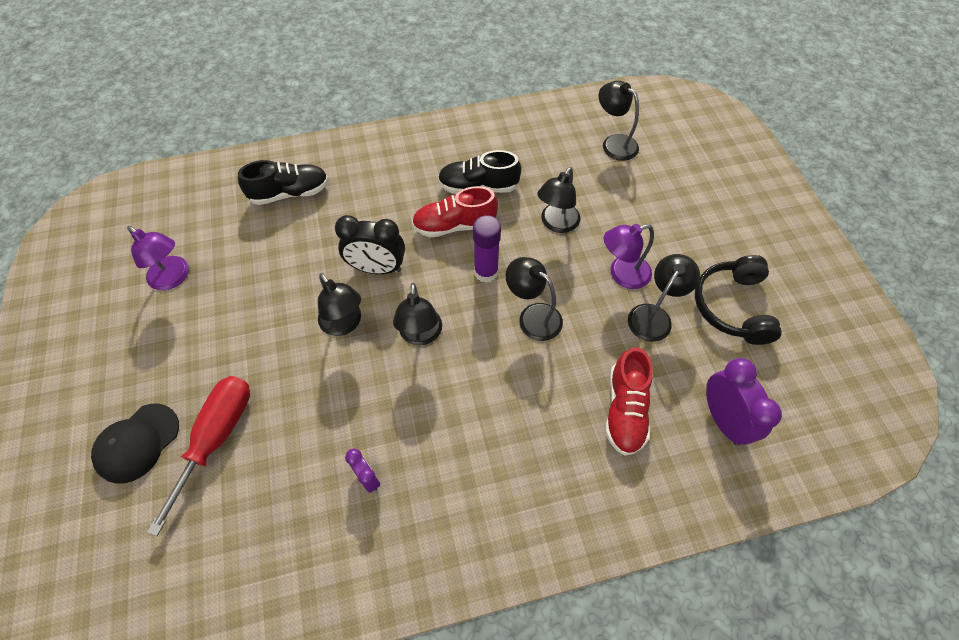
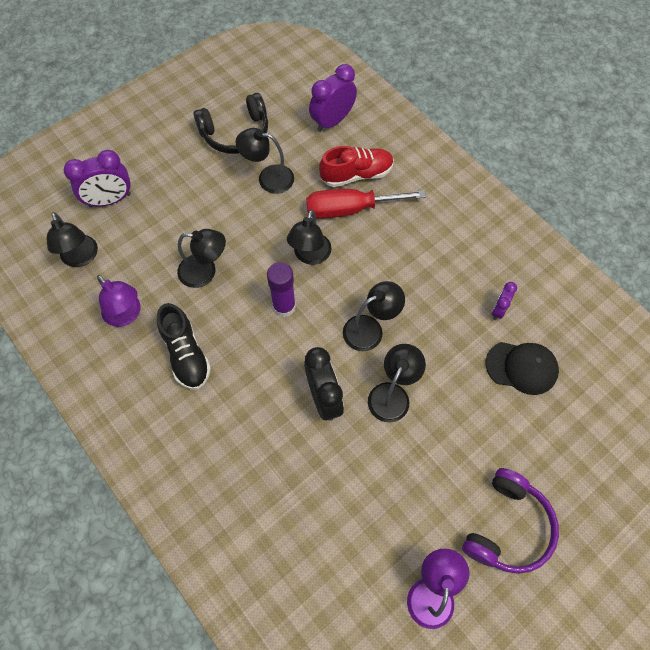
camera: 115 degrees left, 5 degrees up
black cap [91,404,179,484] -> black cap moved to [485,342,559,395]
red screwdriver [147,376,250,536] -> red screwdriver moved to [306,189,426,219]
black shoe [238,160,329,205] -> none
red shoe [412,186,498,237] -> none
black lamp [599,81,639,161] -> black lamp turned 45 degrees counterclockwise [47,212,98,267]
purple lamp [604,224,654,289] -> purple lamp moved to [97,275,140,327]
none -> purple clock [64,150,131,207]
none -> purple headphones [462,468,559,574]

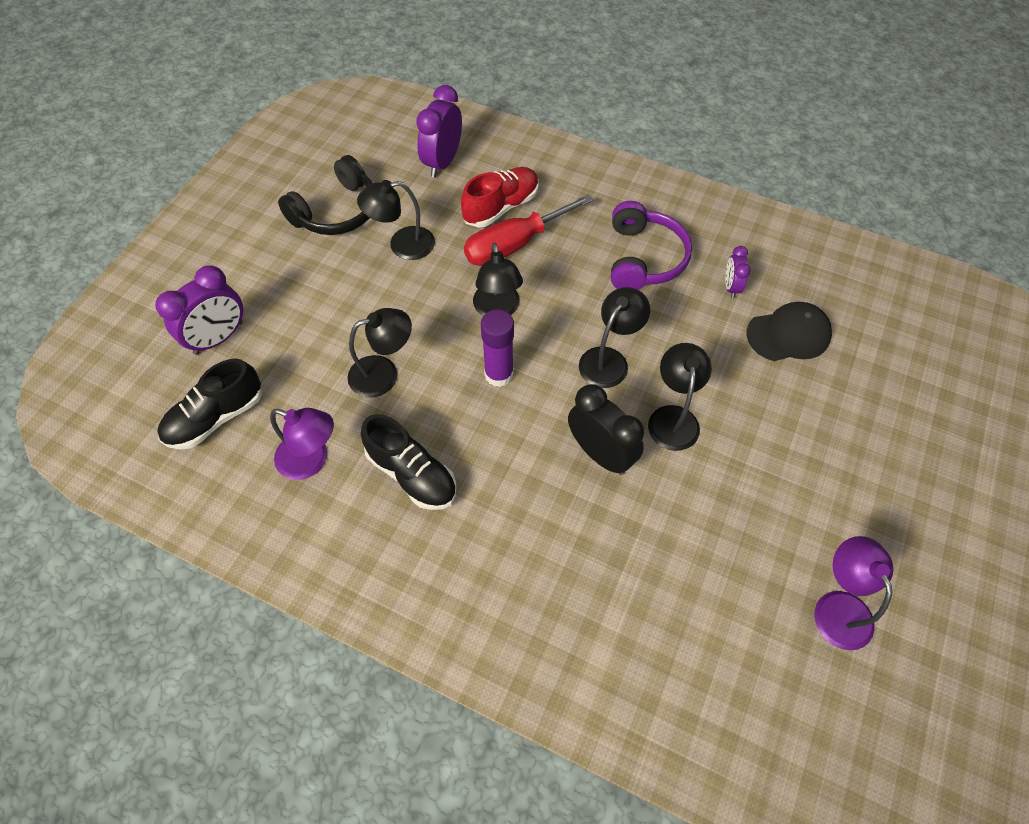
camera: 25 degrees left, 5 degrees down
black lamp [47,212,98,267] -> black shoe [157,358,262,449]
purple headphones [462,468,559,574] -> purple headphones moved to [611,201,692,290]

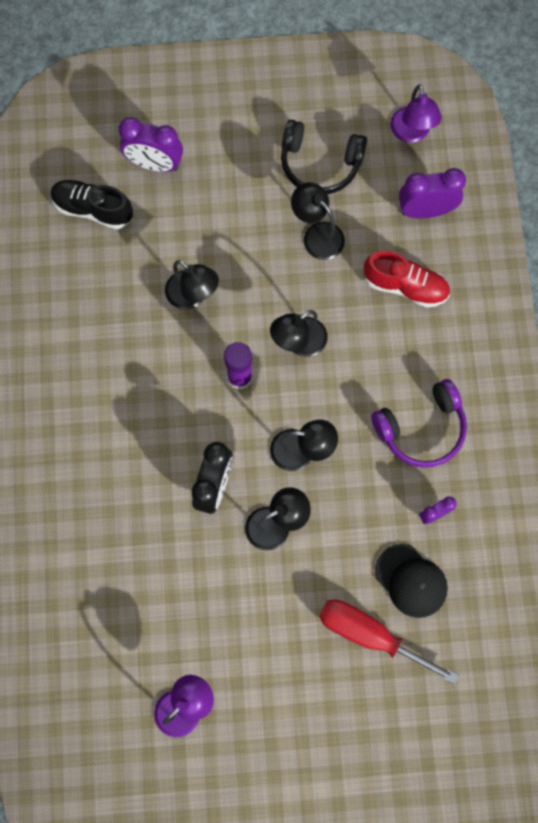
camera: 60 degrees right, 15 degrees up
purple lamp [270,408,334,480] -> purple lamp moved to [390,85,442,143]
black shoe [361,414,457,510] -> none
red screwdriver [464,194,594,266] -> red screwdriver moved to [319,599,459,684]

